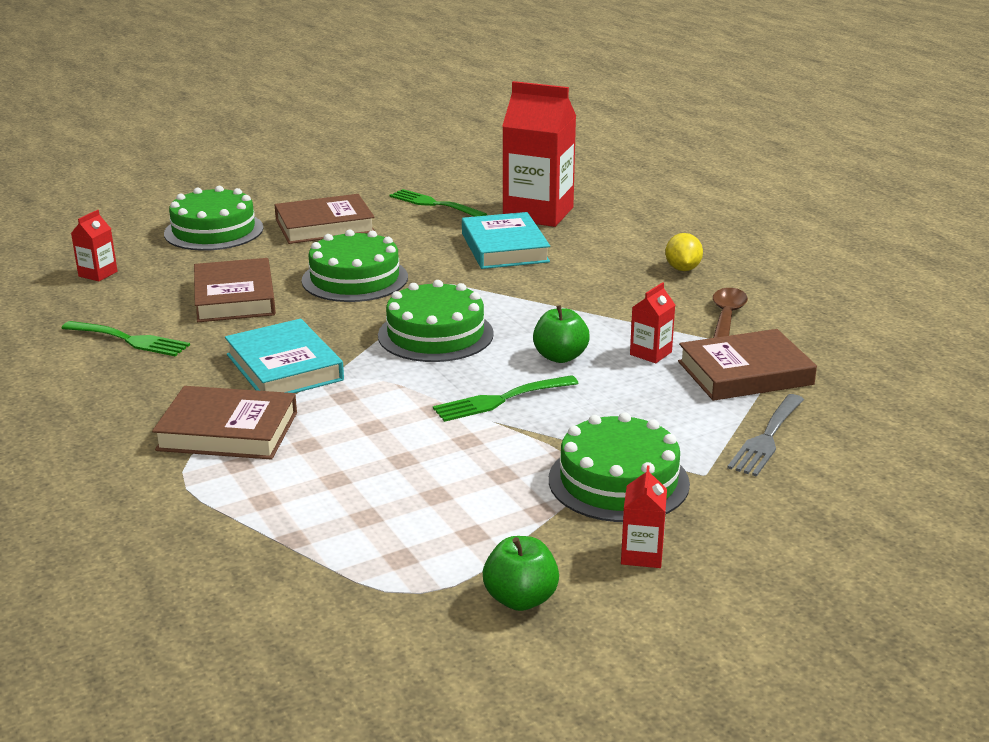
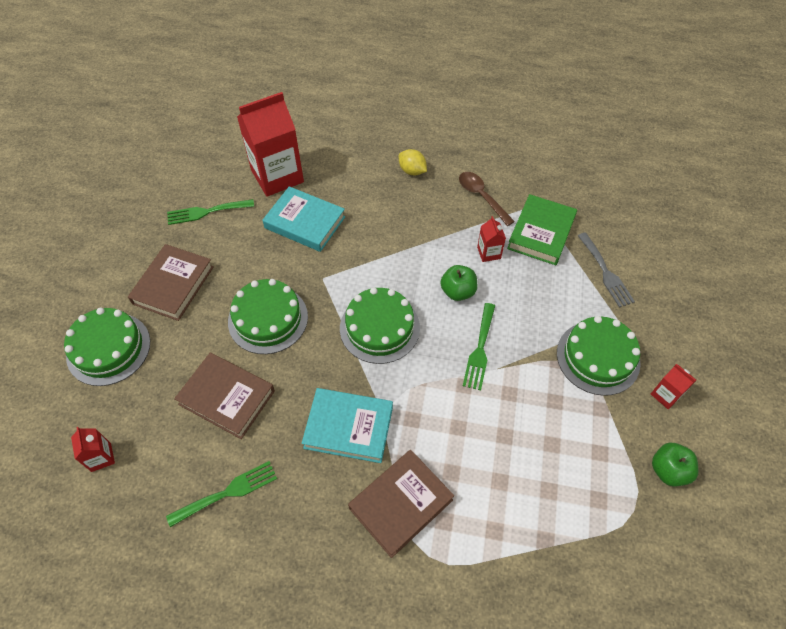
camera: 50 degrees left, 30 degrees up
brown book [678,329,817,401] -> green book [507,194,577,265]

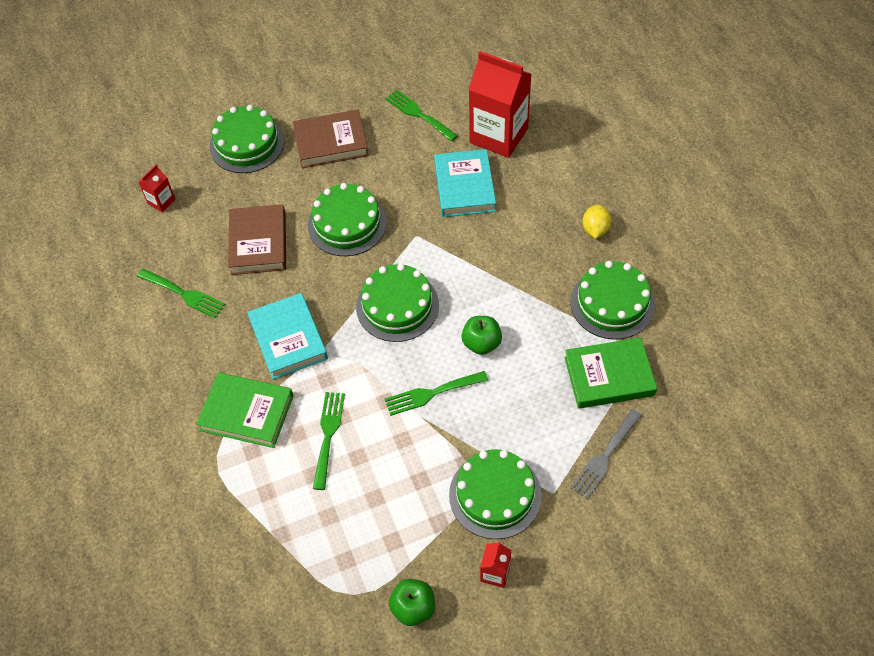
camera: 60 degrees right, 0 degrees up
brown book [348,450,454,558] -> green book [197,372,293,448]
brown spoon [459,172,515,226] -> green cake [570,261,655,339]
red carton [477,216,506,262] -> none
none -> green fork [313,392,345,490]

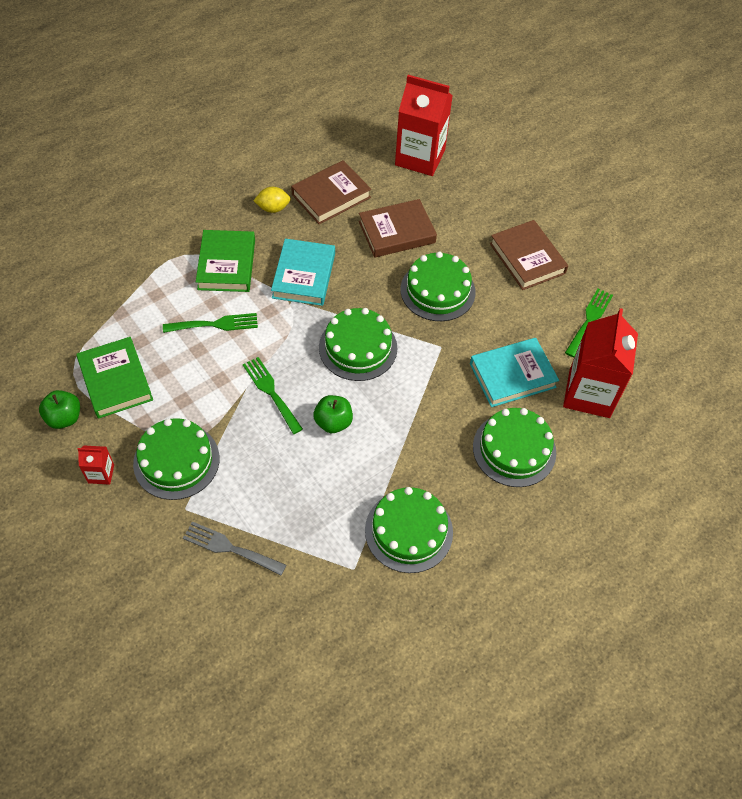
camera: 70 degrees right, 0 degrees up
green fork [137,269,225,318] -> brown book [291,160,371,224]
red carton [138,165,175,212] -> red carton [395,75,453,176], size x2.27
green cake [210,105,285,173] -> green cake moved to [473,408,556,487]
turquoise book [247,293,328,379] -> turquoise book turned 45 degrees counterclockwise [271,239,335,306]
green book [564,337,657,409] -> green book moved to [76,337,153,419]
yellow lemon [582,205,611,239] -> yellow lemon moved to [253,187,291,213]

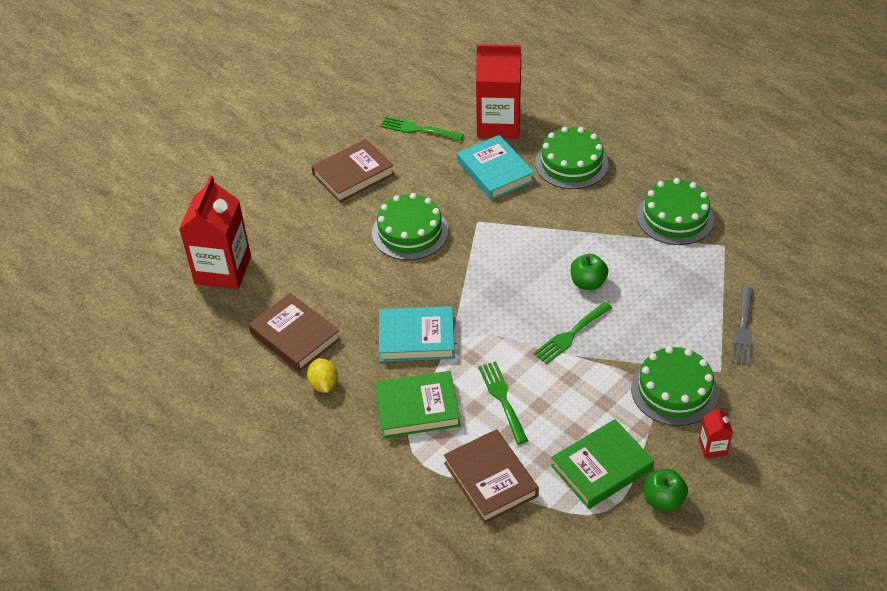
camera: 95 degrees left, 10 degrees down
green cake [319,308,397,381] -> none
brown book [359,199,437,258] -> brown book moved to [444,429,539,524]

